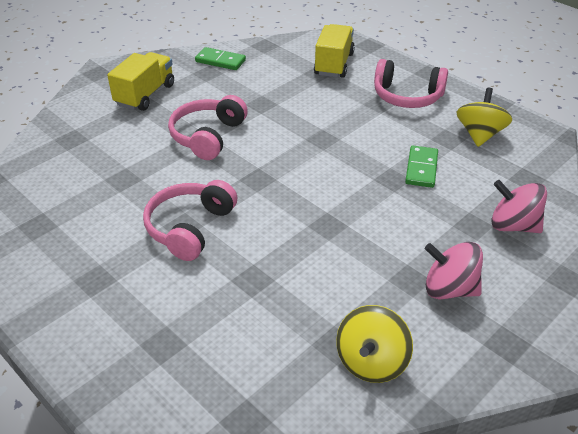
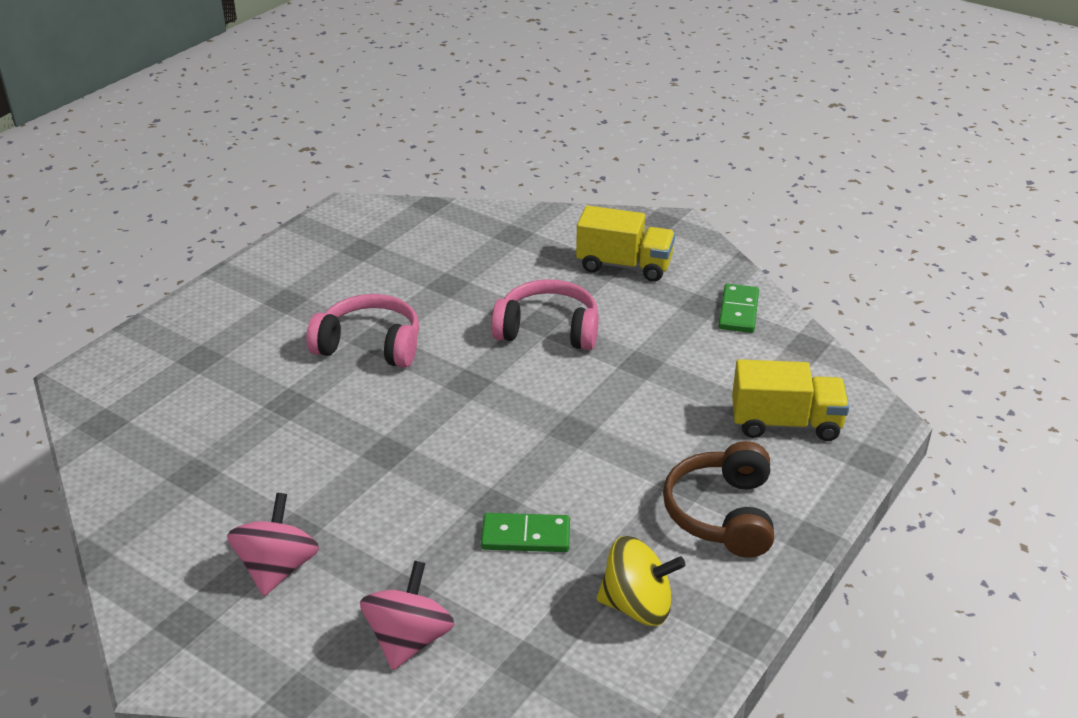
camera: 80 degrees right, 5 degrees down
yellow spinning top [336,305,413,383] -> none
pink headphones [374,59,448,108] -> brown headphones [663,441,774,557]

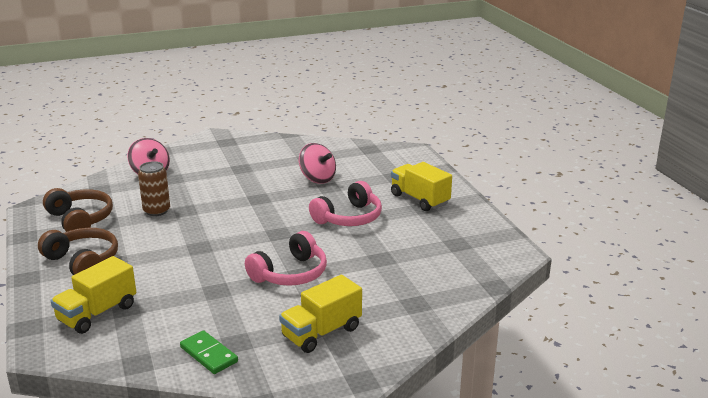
camera: 125 degrees right, 10 degrees down
pink spinning top [227,493,319,596] -> pink spinning top moved to [299,143,336,184]
green domino [481,513,570,552] -> brown can [138,161,170,216]
yellow spinning top [597,536,686,626] -> brown headphones [43,188,113,232]
none -> yellow truck [391,162,452,211]

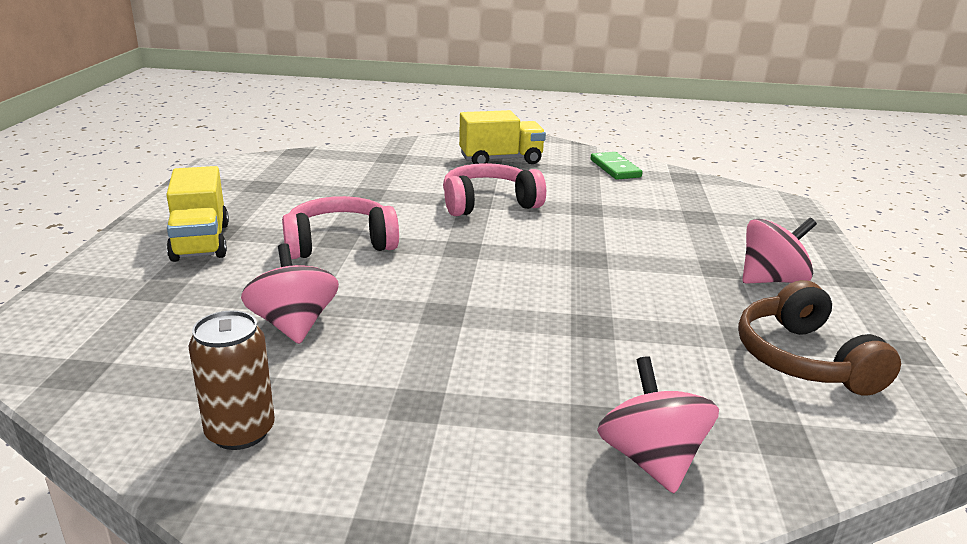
camera: 155 degrees left, 0 degrees up
brown headphones [38,228,118,275] -> pink spinning top [742,218,817,284]
yellow truck [51,256,136,334] -> none
brown can [138,161,170,216] -> brown can moved to [188,310,275,450]

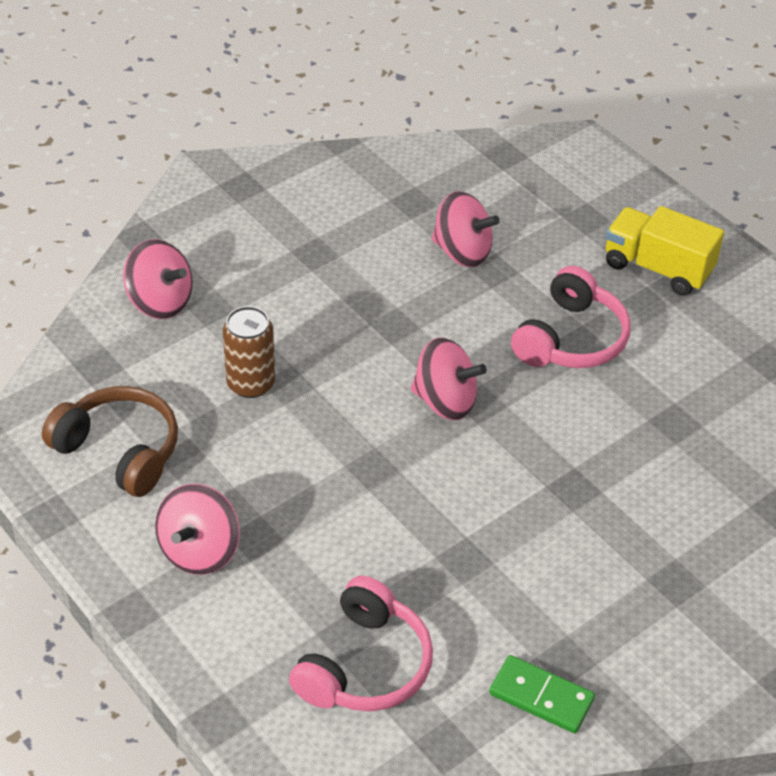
camera: 135 degrees right, 20 degrees up
brown can [188,310,275,450] -> brown can moved to [223,306,275,398]
pink headphones [443,163,546,216] -> pink headphones moved to [289,576,433,711]
yellow truck [459,110,546,164] -> none
none -> pink spinning top [411,338,487,420]

